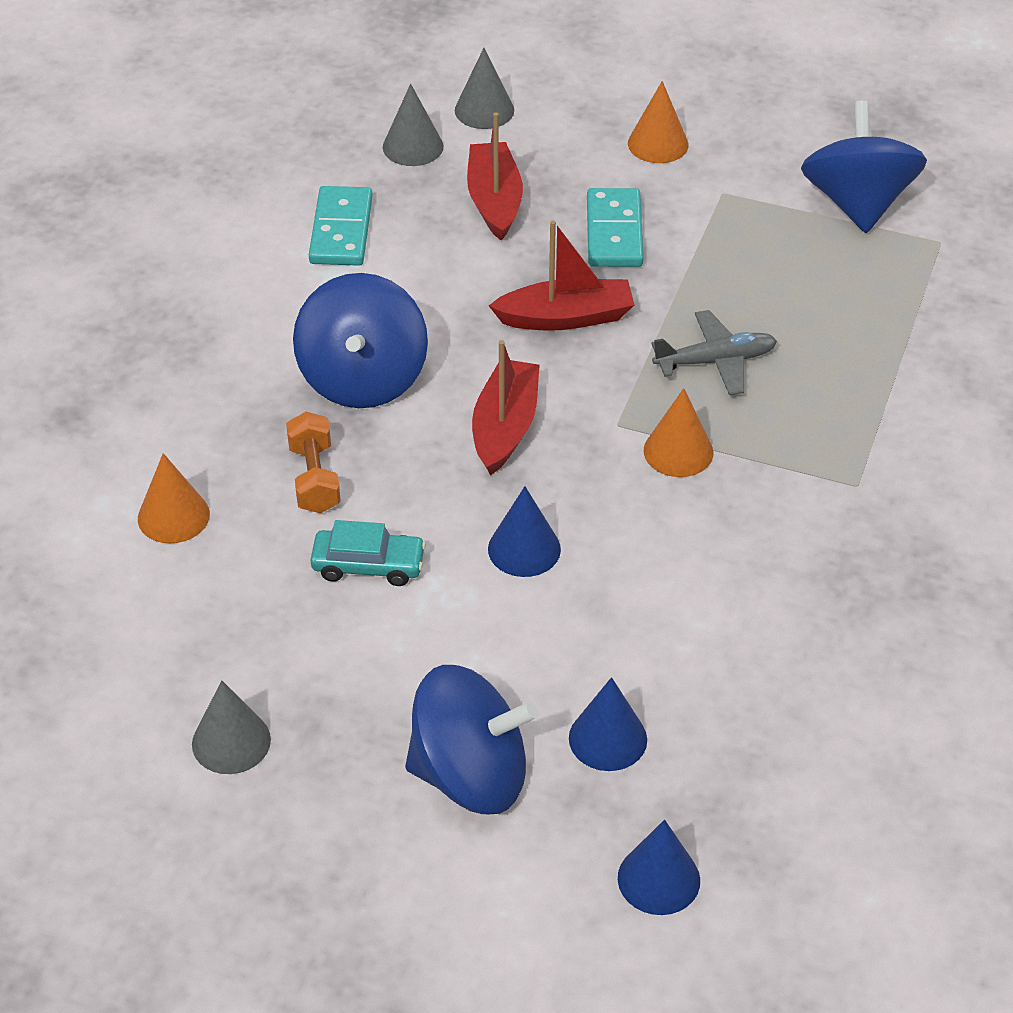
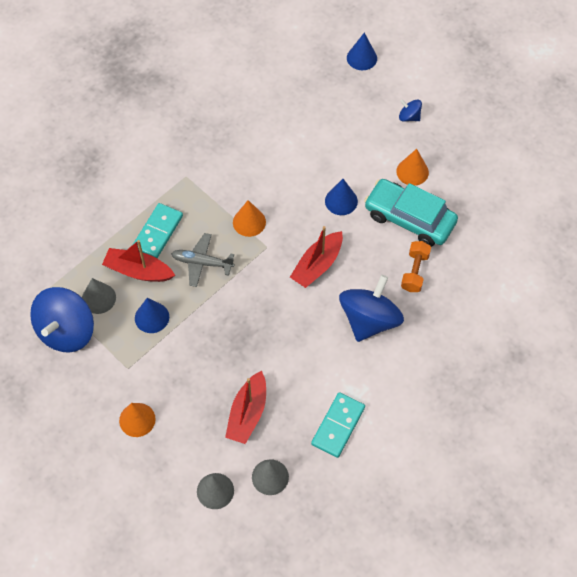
camera: 155 degrees left, 15 degrees up
orange cone [138,453,210,543] -> orange cone moved to [396,149,429,186]
grey cone [192,680,271,774] -> grey cone moved to [82,278,116,314]
turquoise car [311,520,426,586] -> turquoise car [364,179,458,247], size x1.80
blue spinning top [405,665,538,815] -> blue spinning top [399,99,422,122], size x0.45
red boat [489,221,634,331] -> red boat moved to [102,240,175,282]
blue cone [569,677,647,771] -> blue cone moved to [135,298,169,333]
turquoise domino [587,188,644,267] -> turquoise domino moved to [133,203,183,258]

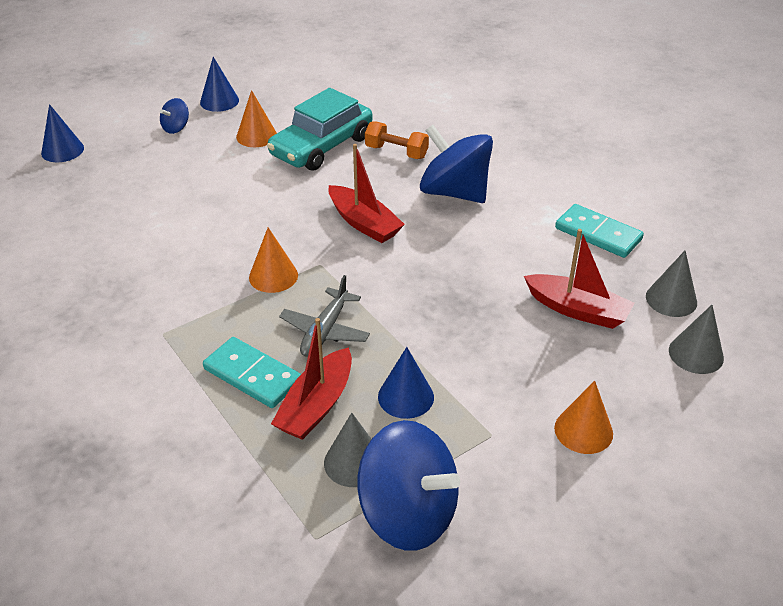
camera: 80 degrees left, 20 degrees down
blue cone [325,179,358,215] -> blue cone moved to [200,57,239,112]

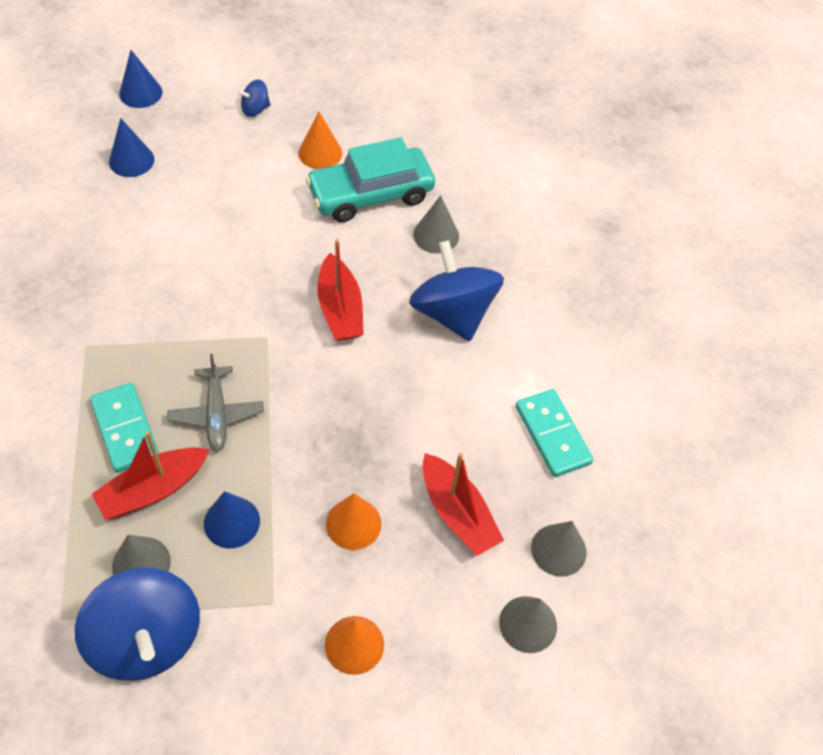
camera: 25 degrees right, 15 degrees up
blue cone [200,57,239,112] -> blue cone moved to [109,118,154,177]
orange cone [249,228,298,293] -> orange cone moved to [326,493,381,550]
grey plane [279,275,370,357] -> grey plane turned 60 degrees counterclockwise [167,354,264,452]
orange dumbbell [365,121,429,159] -> grey cone [413,195,459,253]

